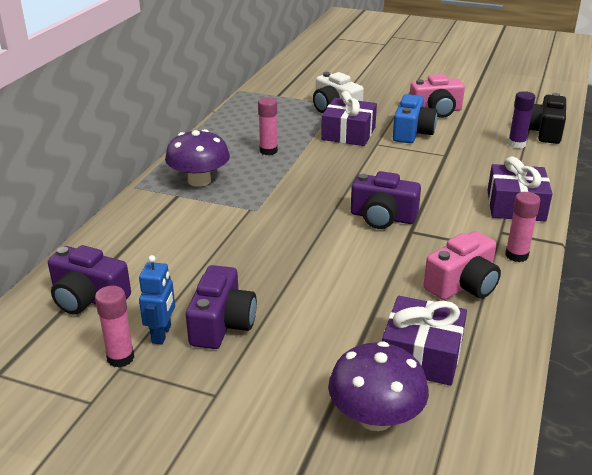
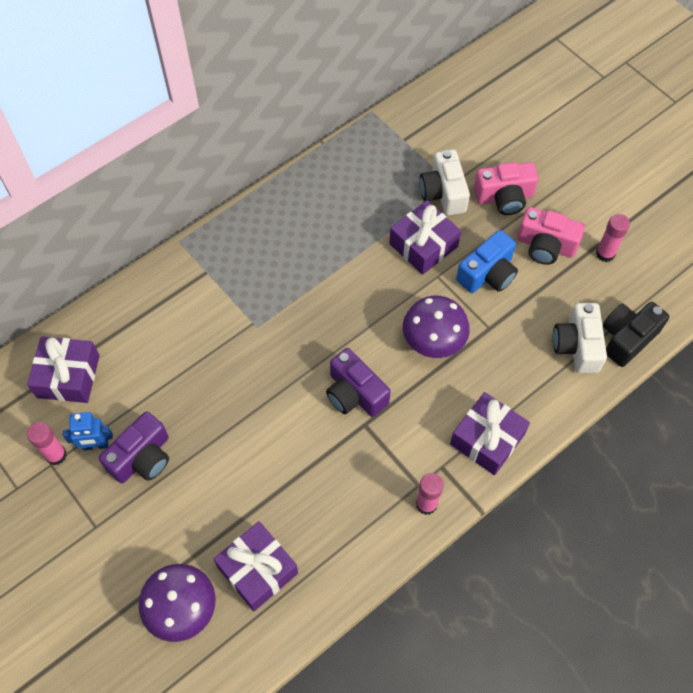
camera: 30 degrees right, 30 degrees up
purple camera [48,245,131,315] -> purple gift [27,337,100,403]
blue robot [139,255,175,344] -> blue robot turned 45 degrees clockwise [63,412,113,451]
purple mushroom [165,129,230,187] -> purple mushroom moved to [403,296,470,358]
pink glue stick [258,97,278,155] -> pink glue stick moved to [596,214,630,262]
pink camera [424,231,501,300] -> pink camera moved to [474,162,539,215]
purple glue stick [508,91,535,149] -> white camera [553,303,607,373]

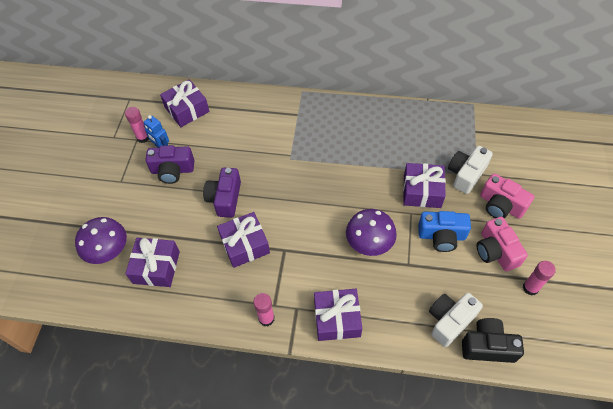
camera: 50 degrees right, 5 degrees down
purple camera [326,348,391,417] -> purple camera moved to [203,168,241,218]
none -> purple gift [217,212,270,268]

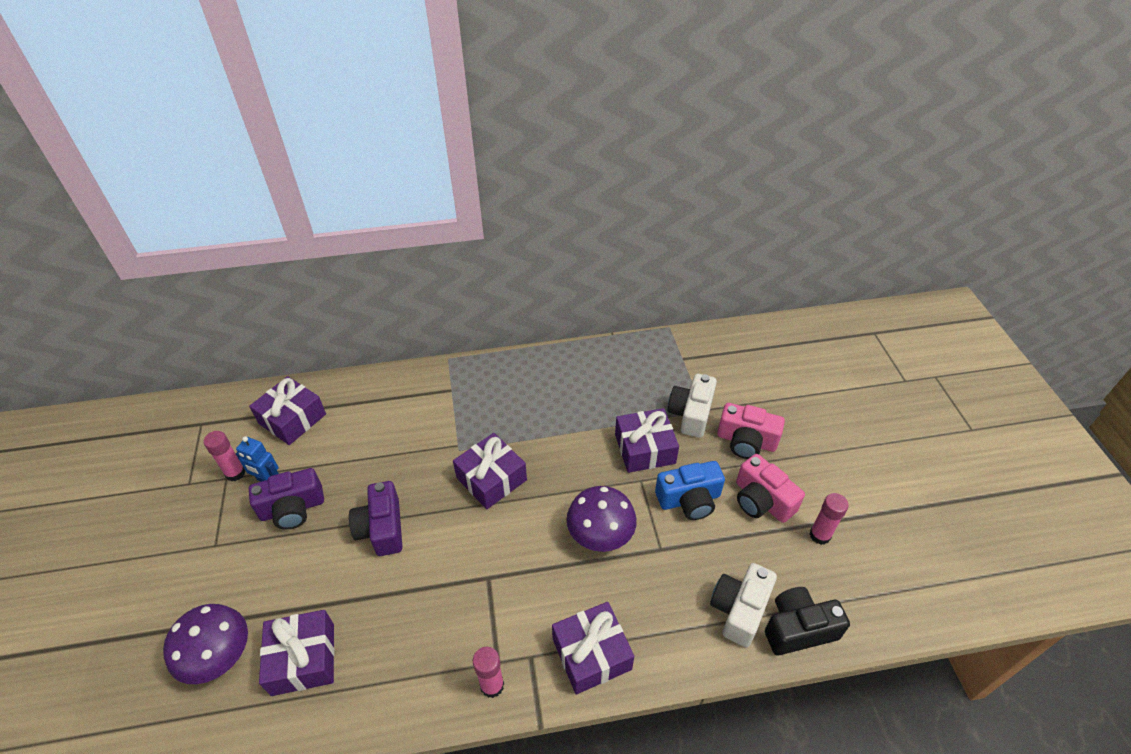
camera: 20 degrees left, 10 degrees down
purple gift [217,212,270,268] -> purple gift moved to [453,433,527,509]

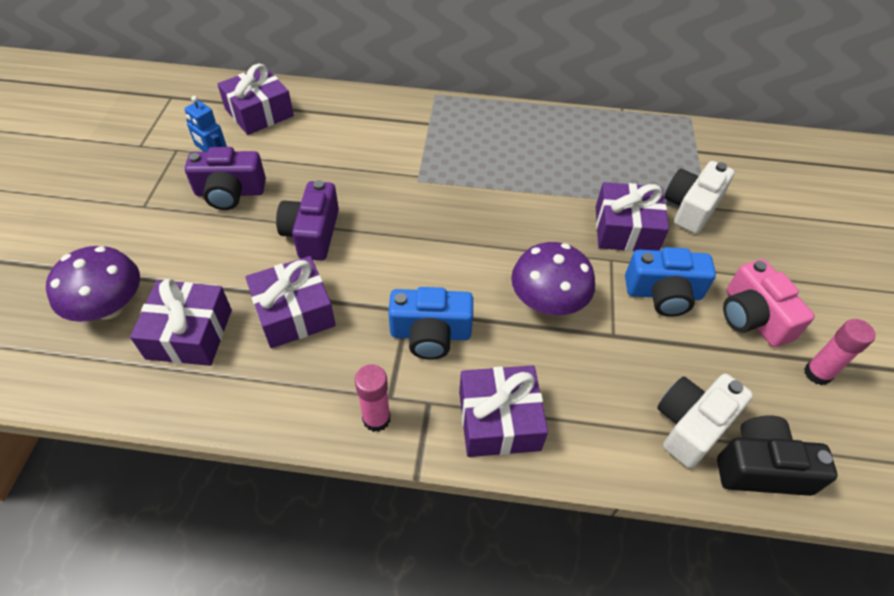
camera: 15 degrees right, 5 degrees up
pink glue stick [204,431,246,481] -> none
purple gift [453,433,527,509] -> purple gift moved to [245,256,336,348]
pink camera [717,403,785,459] -> none
none -> blue camera [388,287,473,360]

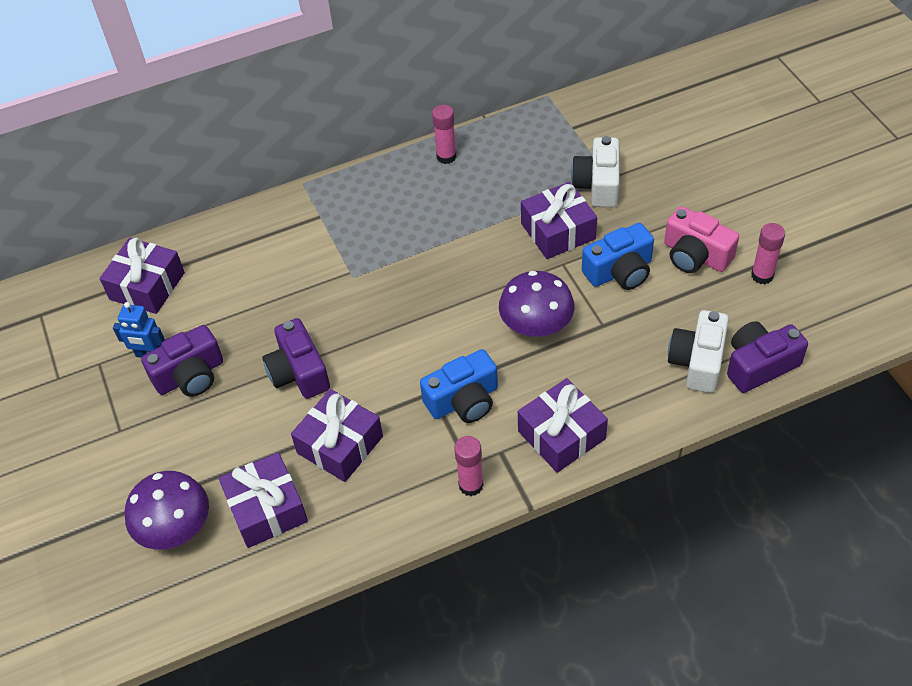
camera: 25 degrees left, 0 degrees up
black camera [717,416,837,496] -> purple camera [727,321,808,393]
none -> pink glue stick [432,105,457,164]

